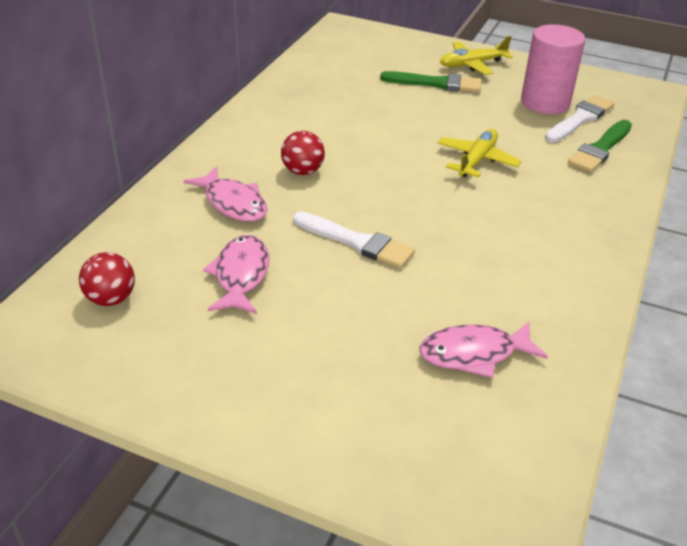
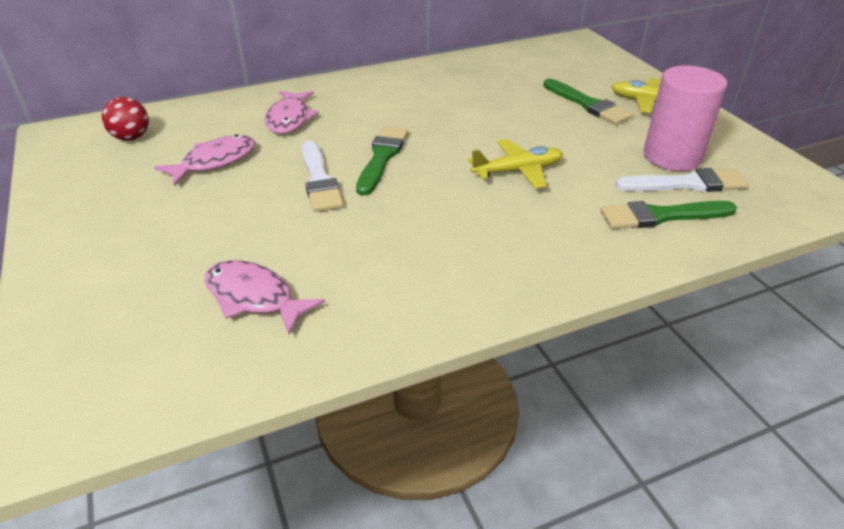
camera: 45 degrees right, 0 degrees up
red ball [281,131,325,175] -> none
none -> green brush [356,126,408,196]

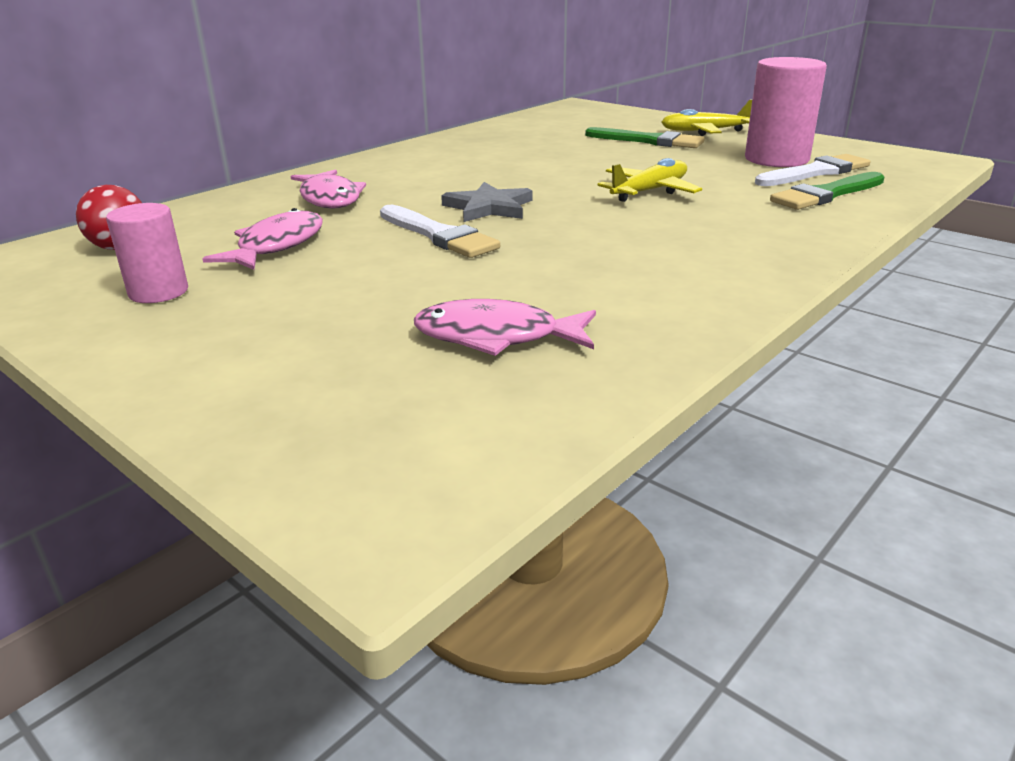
camera: 25 degrees left, 10 degrees down
green brush [356,126,408,196] -> grey star [441,182,532,222]
none -> pink cylinder [106,203,188,303]

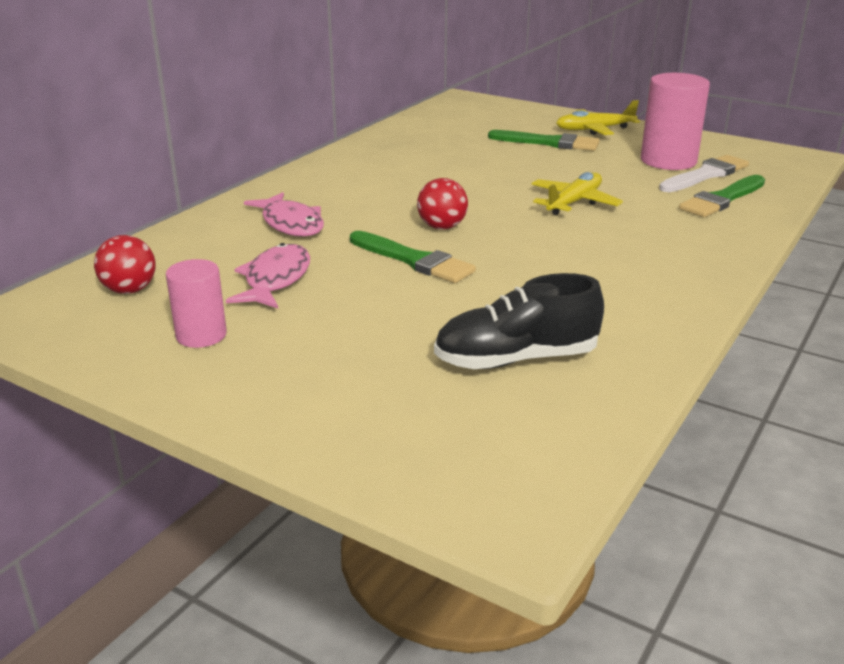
camera: 10 degrees left, 0 degrees up
white brush [380,205,500,258] -> green brush [350,231,476,283]
pink fish [414,299,596,356] -> black shoe [434,273,604,369]
grey star [441,182,532,222] -> red ball [417,178,468,230]

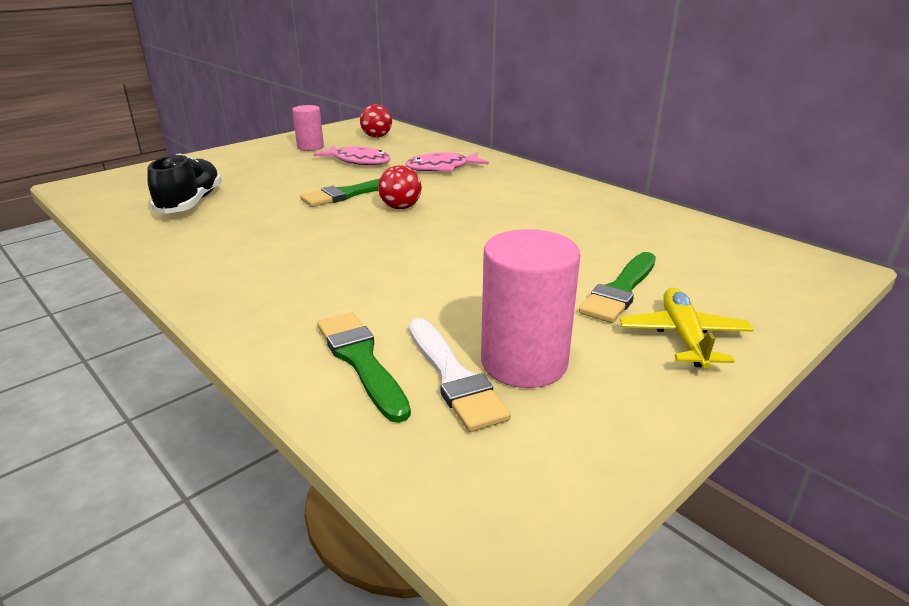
camera: 105 degrees right, 0 degrees up
yellow plane [531,172,623,215] -> none

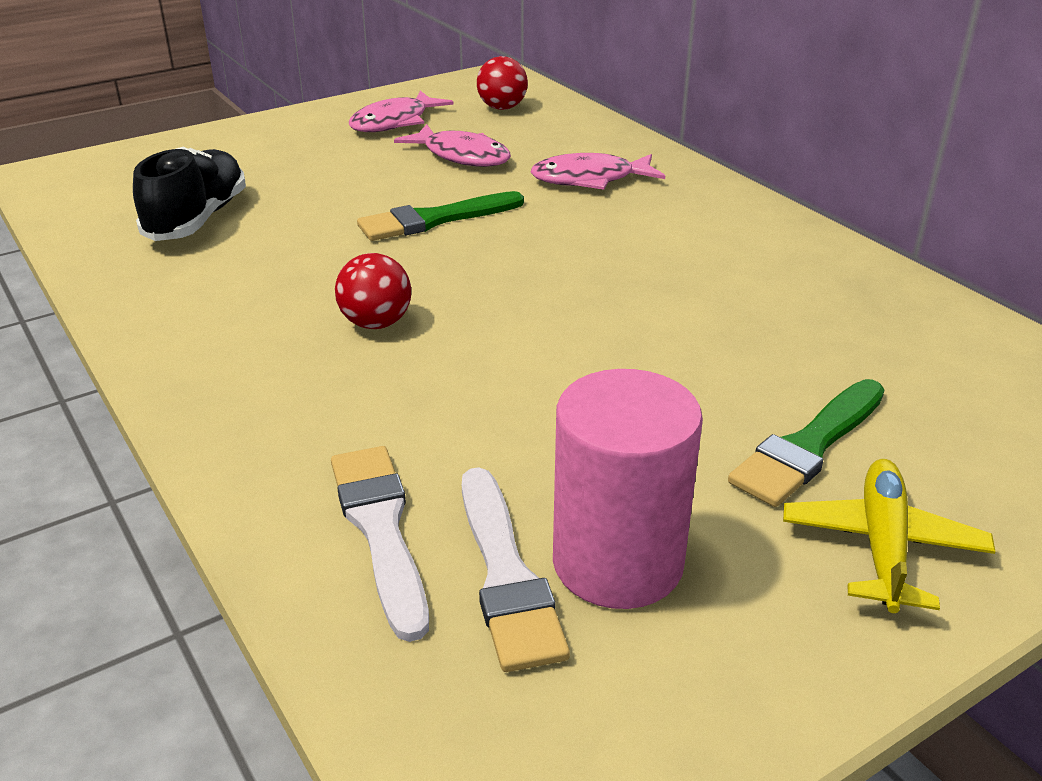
camera: 10 degrees right, 5 degrees up
pink cylinder [292,105,324,151] -> pink fish [349,91,454,132]
green brush [317,312,411,423] -> white brush [331,446,429,642]
red ball [378,165,422,209] -> red ball moved to [335,253,411,329]

